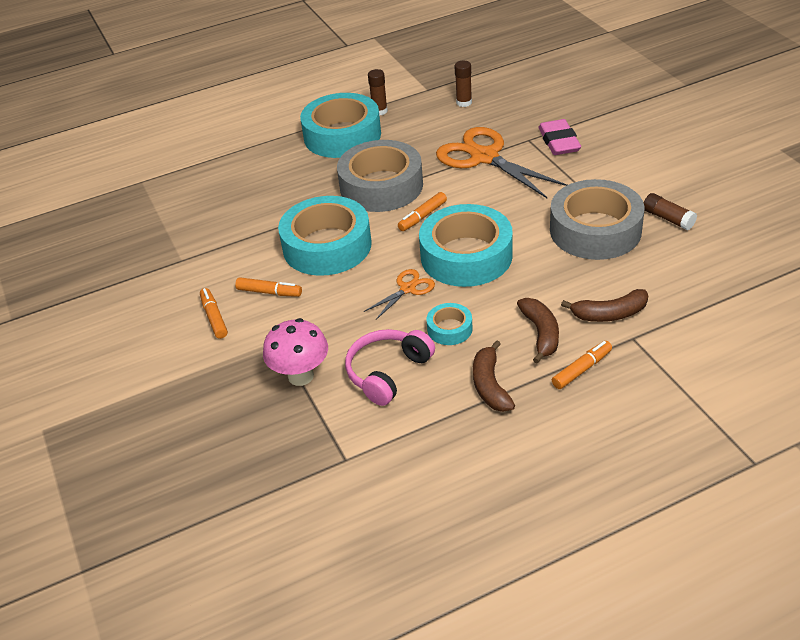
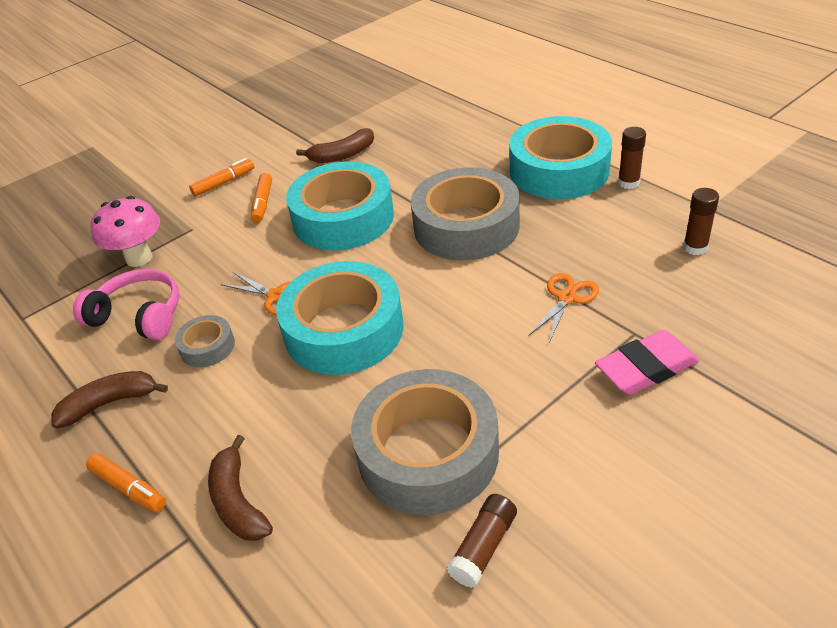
camera: 75 degrees right, 0 degrees up
orange marker [398,192,447,231] -> none
turquoise tape [427,303,473,345] -> grey tape [175,315,235,367]
orange scissors [436,127,567,198] -> orange scissors [529,273,599,343], size x0.49
brown banana [517,298,559,364] -> brown banana moved to [296,128,374,163]

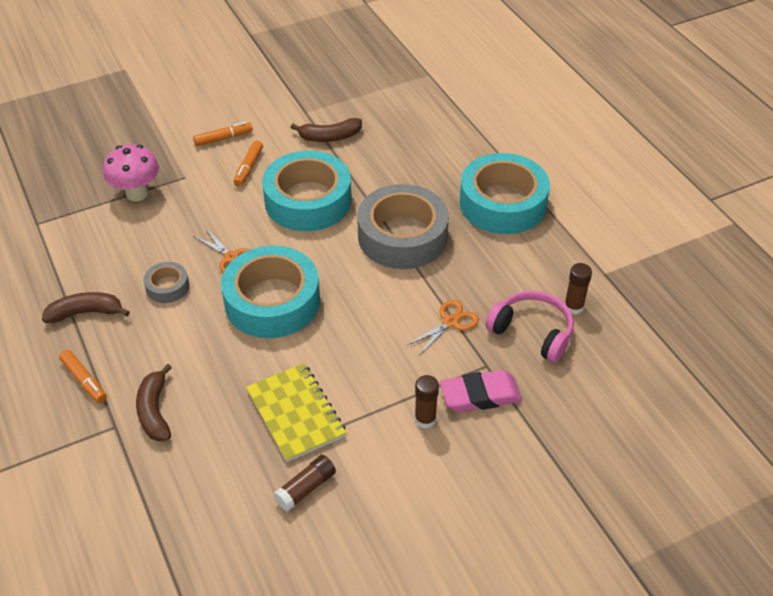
camera: 10 degrees right, 5 degrees up
pink headphones [73,269,180,340] -> pink headphones moved to [485,290,574,363]
grey tape [351,369,499,515] -> yellow notebook [246,363,346,462]
brown glue stick [618,127,646,189] -> brown glue stick moved to [414,375,439,428]

